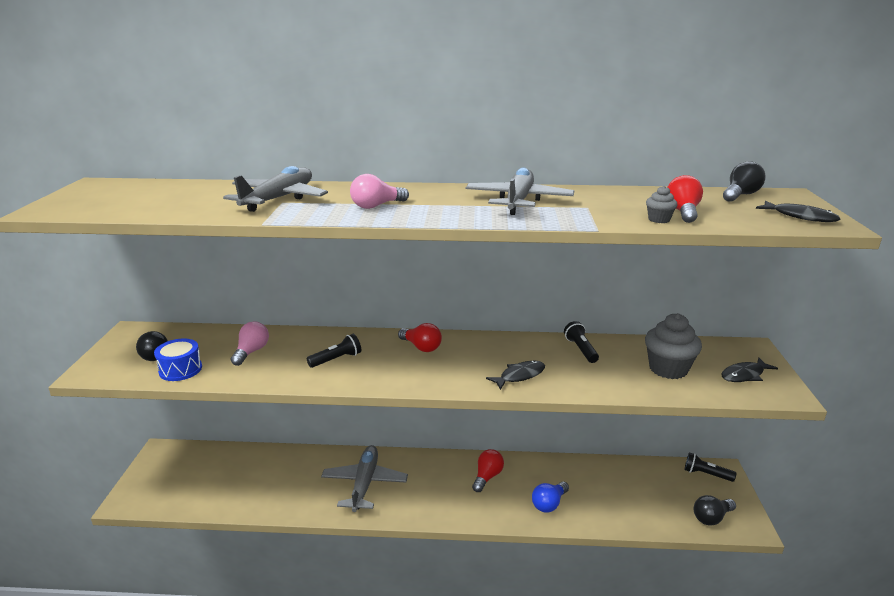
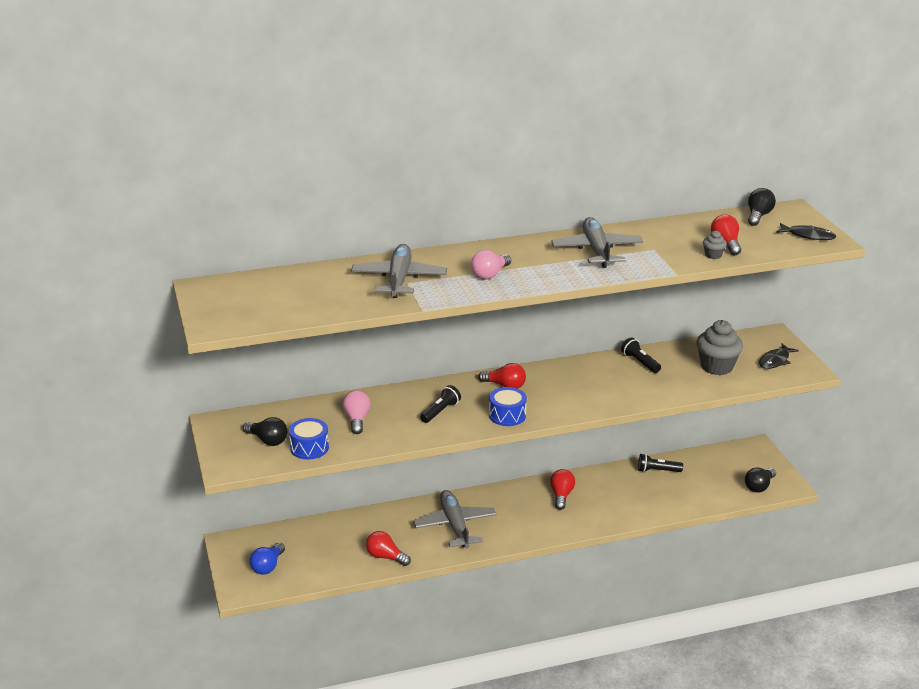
camera: 20 degrees left, 5 degrees up
black fish [486,360,545,390] -> none
blue light bulb [532,482,569,512] -> blue light bulb moved to [250,543,285,575]
black flashlight [685,452,736,482] -> black flashlight moved to [638,454,683,472]
none -> red light bulb [366,531,411,566]
none -> blue drum [489,387,527,426]

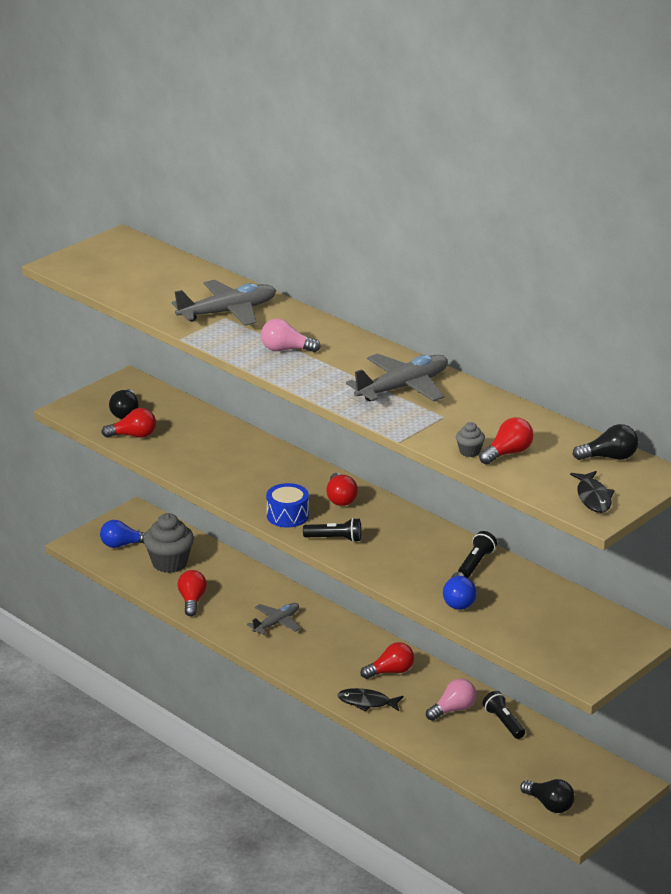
camera: 60 degrees right, 0 degrees up
blue drum [289,418,329,459] -> red light bulb [101,408,156,438]
pink light bulb [342,390,370,434] -> pink light bulb moved to [426,679,476,721]
grey plane [413,490,497,548] -> grey plane [247,603,300,635], size x0.61
black flashlight [420,385,461,423] -> black flashlight moved to [303,518,361,542]
grey cupcake [696,320,743,375] -> grey cupcake moved to [144,513,194,573]
black light bulb [745,468,776,493] -> black light bulb turned 150 degrees counterclockwise [520,779,575,813]
black fish [759,344,799,369] -> black fish moved to [337,688,403,711]
none -> blue light bulb [443,572,477,610]

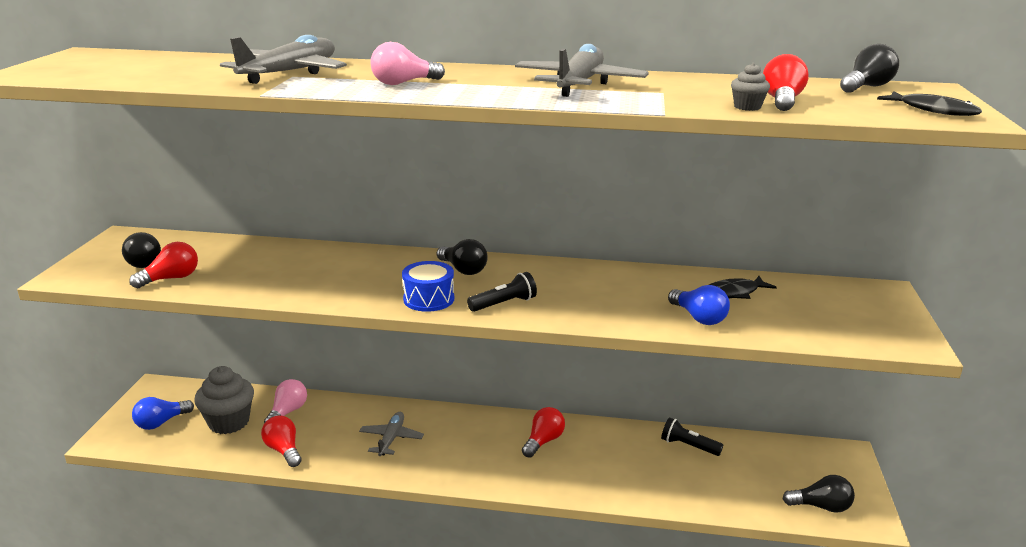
camera: 35 degrees left, 5 degrees down
red light bulb [326,473,358,506] -> black light bulb [437,239,488,275]
black fish [337,688,403,711] -> black fish moved to [709,276,777,299]
pink light bulb [426,679,476,721] -> pink light bulb moved to [264,379,307,423]
black flashlight [458,531,497,578] -> none

